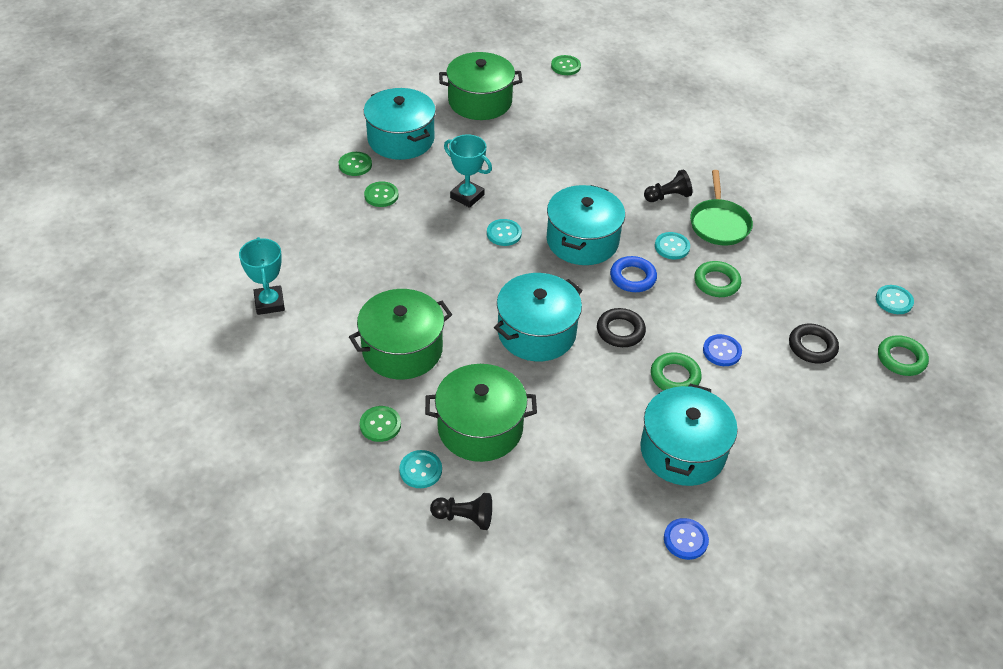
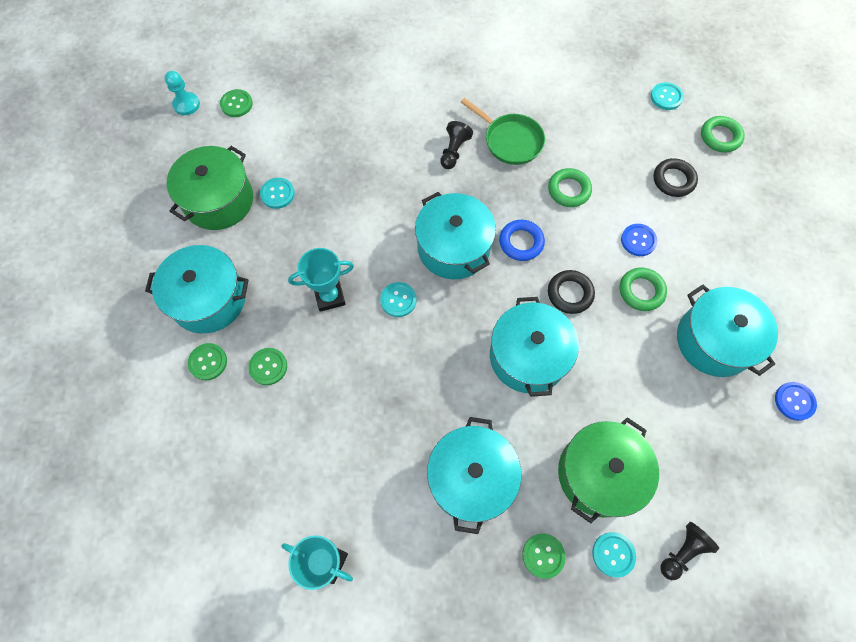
camera: 50 degrees left, 20 degrees up
green pot [349,289,452,379] -> turquoise pot [427,417,521,534]
turquoise button [655,232,690,259] -> turquoise button moved to [260,178,295,209]
none -> turquoise pawn [164,71,200,115]

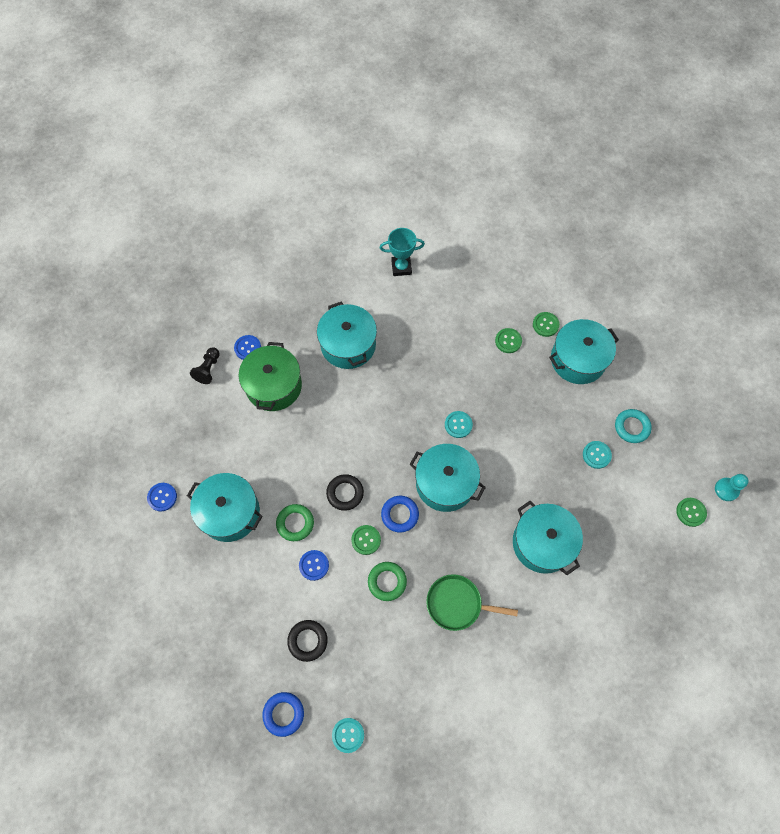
camera: 150 degrees right, 0 degrees up
green pot [167,146,253,230] -> turquoise ring [615,409,652,443]
turquoise trophy [288,248,354,312] -> none
black pawn [440,121,473,169] -> none
turquoise pot [490,297,579,397] -> turquoise pot moved to [513,501,583,575]
green button [522,533,566,579] -> green button moved to [351,525,381,555]
turquoise button [592,532,636,577] -> blue button [234,335,261,360]
green ring [701,116,745,153] -> blue ring [262,692,304,737]

